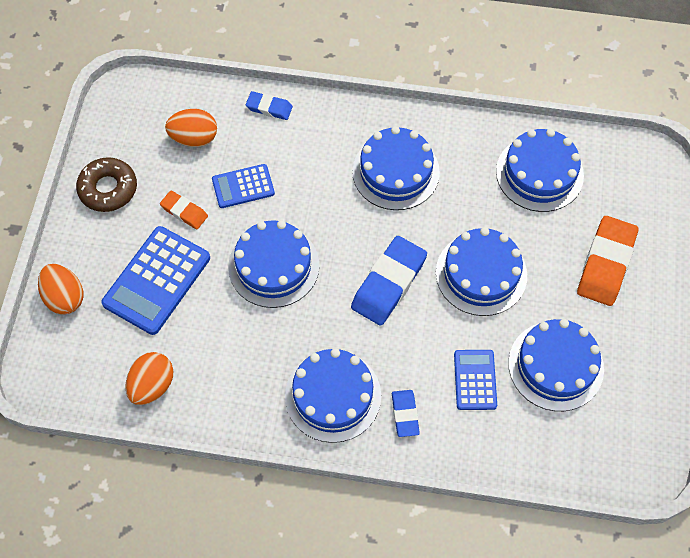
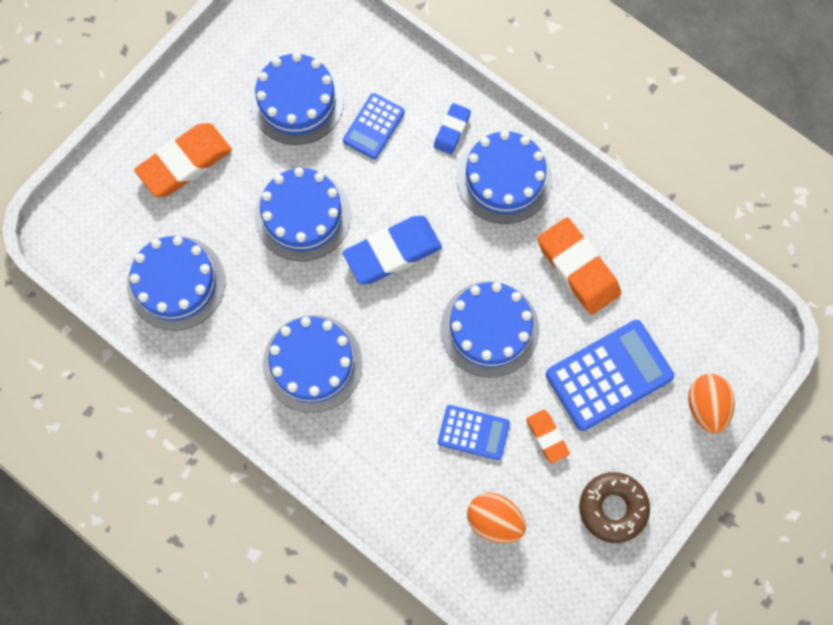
camera: 150 degrees left, 10 degrees up
orange egg [126,352,173,405] -> none
blue eraser [246,91,293,120] -> none
none -> orange eraser [537,217,621,315]

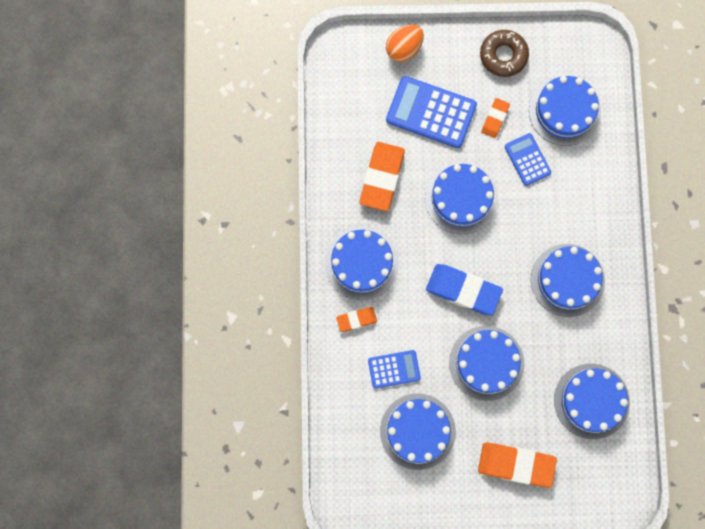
camera: 130 degrees left, 5 degrees up
blue eraser [434,103,471,154] -> orange eraser [336,307,377,332]
orange egg [467,493,526,543] -> blue cake [529,76,601,146]

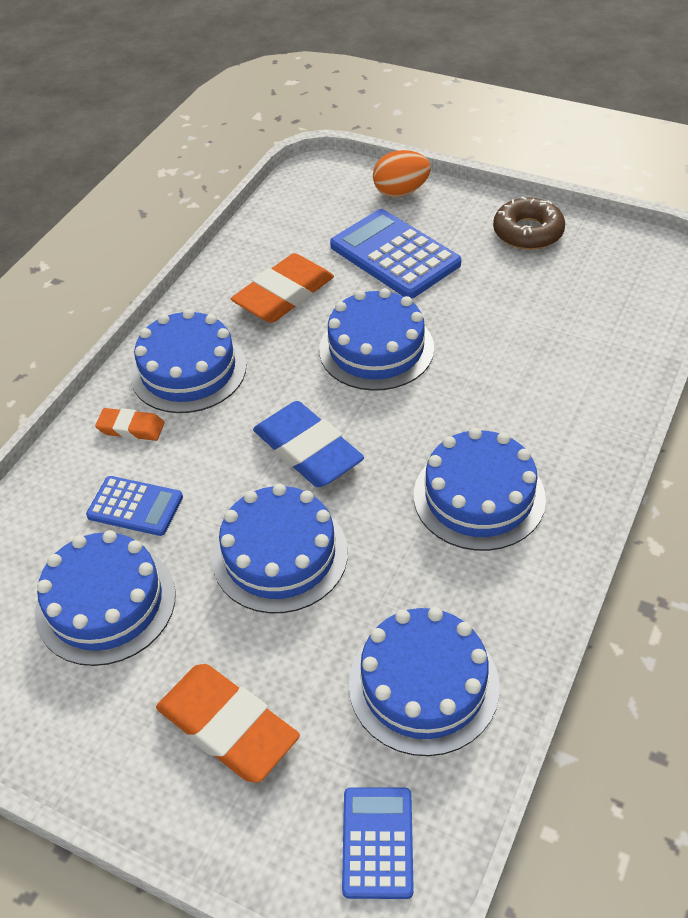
camera: 30 degrees right, 30 degrees down
orange eraser [481,98,510,138] -> none
blue calculator [505,133,551,186] -> blue calculator moved to [342,787,414,899]
blue cake [529,76,601,146] -> none

